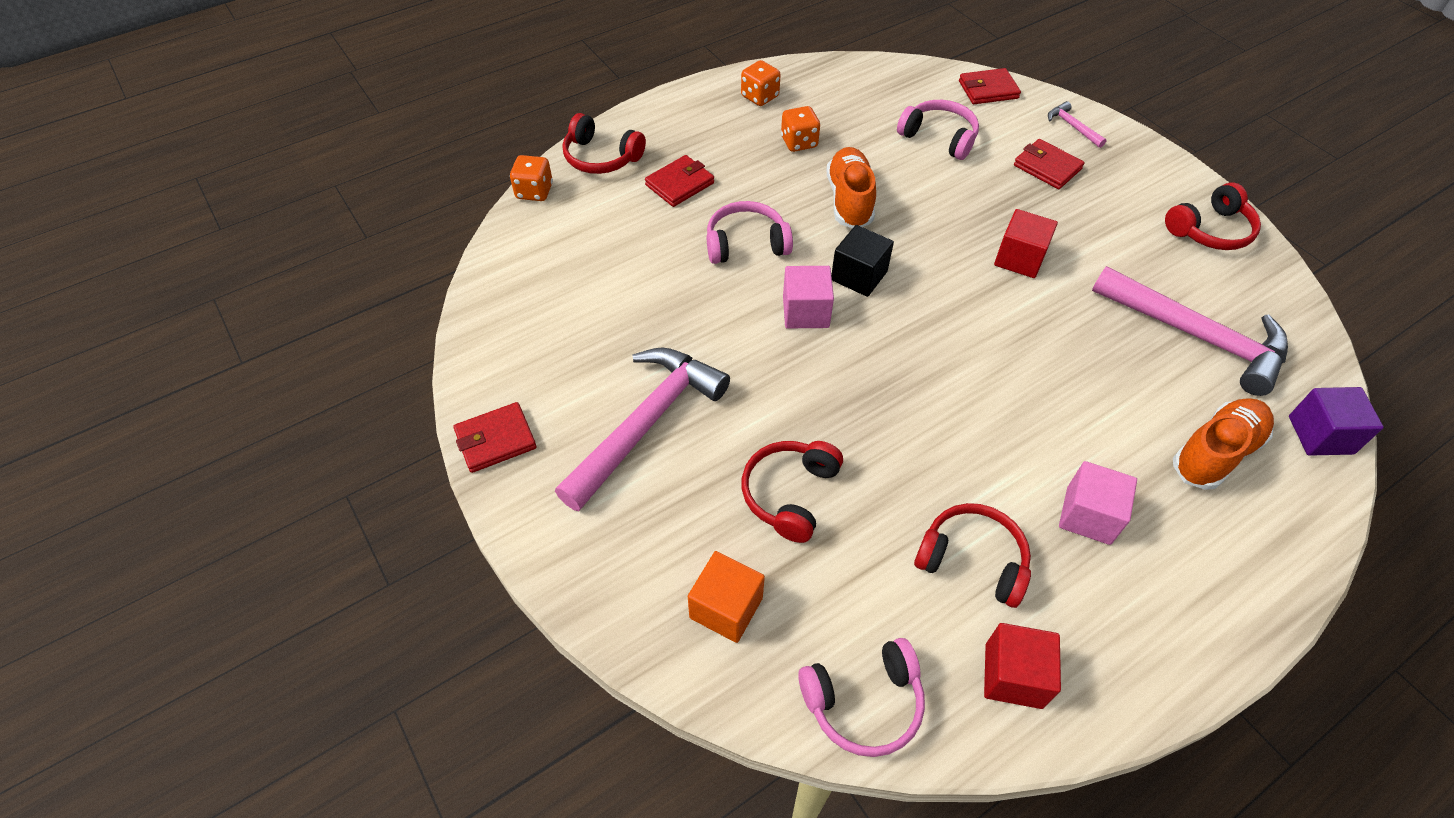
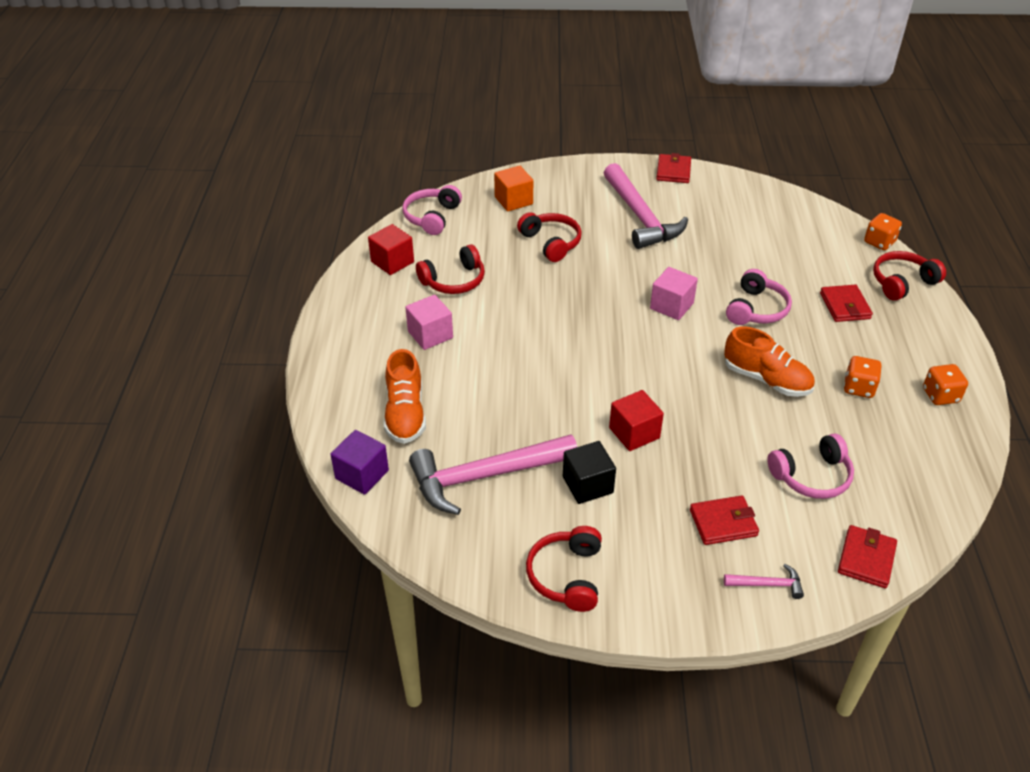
camera: 125 degrees right, 10 degrees down
black cube [831,225,894,297] -> black cube moved to [563,441,616,504]

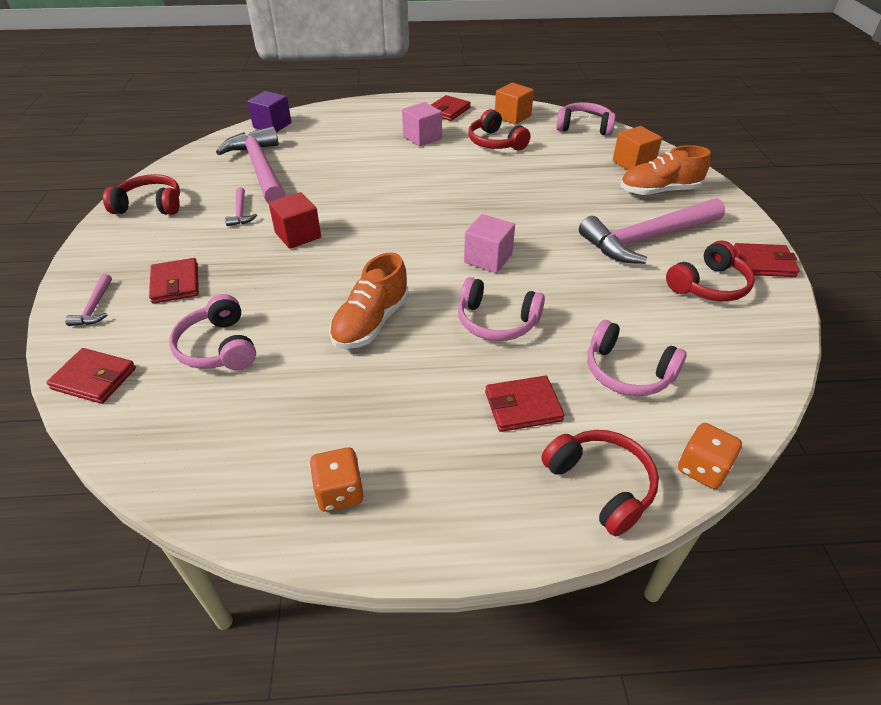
camera: 85 degrees right, 0 degrees up
red cube [368,224,414,275] -> orange cube [495,82,534,125]
orange shoe [384,349,426,444] -> orange shoe moved to [620,145,711,196]
red headphones [517,212,582,262] -> red headphones moved to [666,240,755,301]
black cube [563,441,616,504] -> pink hammer [225,187,257,226]
orange dice [844,356,881,398] -> none
none -> red wallet [431,95,471,121]
none -> pink headphones [587,320,687,396]

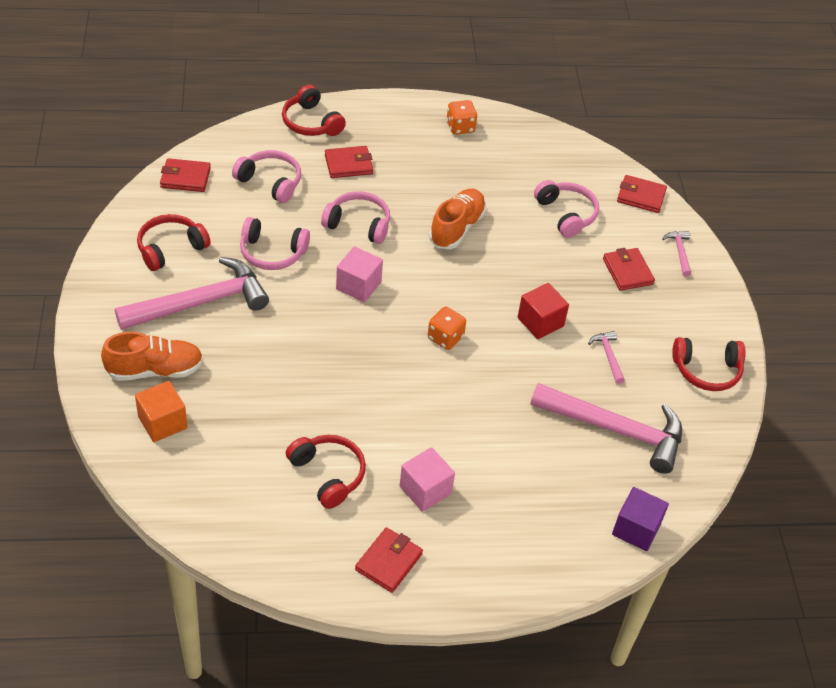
camera: 175 degrees right, 5 degrees up
pink hammer [216,126,286,204] -> pink hammer turned 45 degrees counterclockwise [530,383,682,474]
orange cube [495,82,534,125] -> none
pink headphones [556,102,615,136] -> pink headphones moved to [240,217,310,270]
orange dice [678,423,742,489] -> orange dice moved to [428,307,466,350]
red wallet [734,243,800,277] -> red wallet moved to [160,158,211,192]

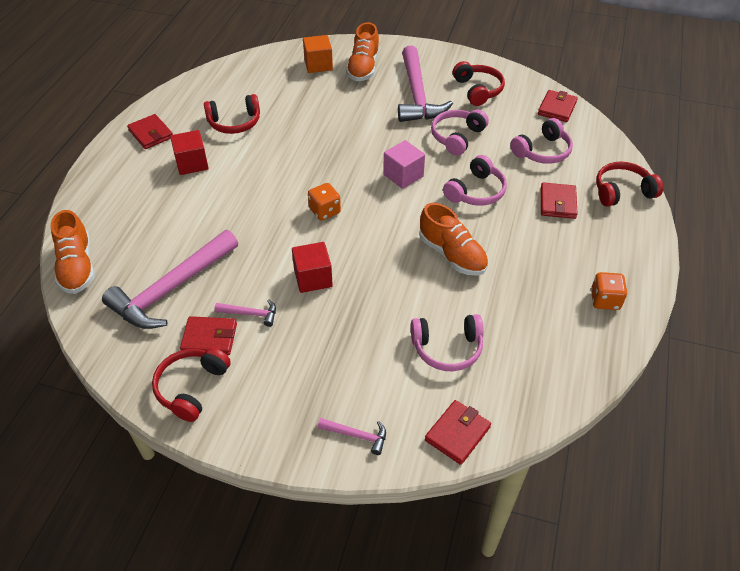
camera: 115 degrees right, 0 degrees up
pink cube [400,447,455,512] -> red cube [170,130,209,175]
red wallet [603,248,655,291] -> red wallet moved to [180,316,237,355]
purple cube [612,487,669,551] -> orange shoe [51,210,95,294]

